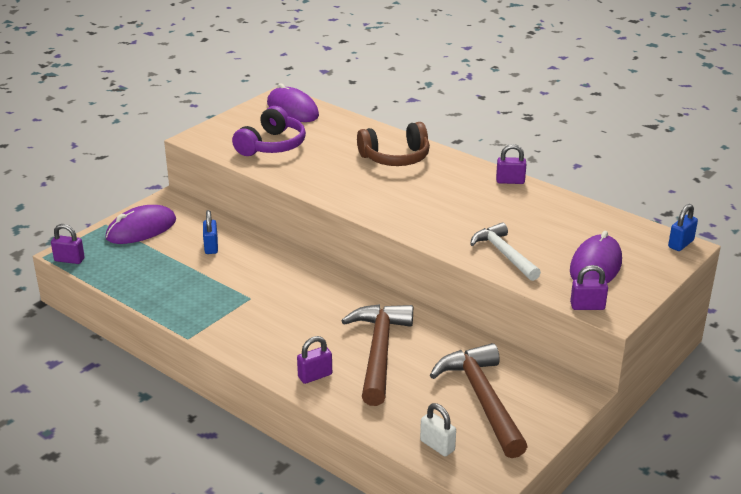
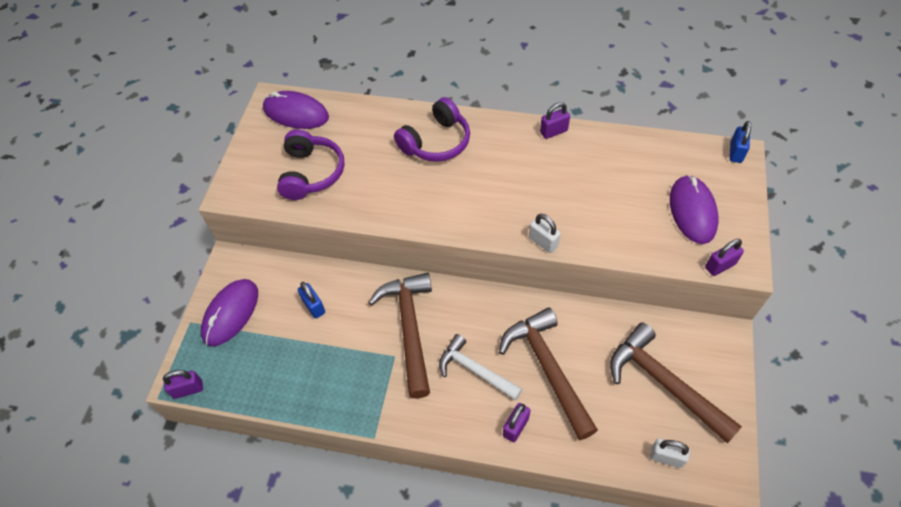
camera: 25 degrees left, 25 degrees up
brown headphones [357,122,430,166] -> purple headphones [394,97,470,162]
white hammer [470,222,541,281] -> white hammer moved to [439,334,522,401]
none -> brown hammer [368,273,432,398]
none -> white padlock [529,214,561,253]

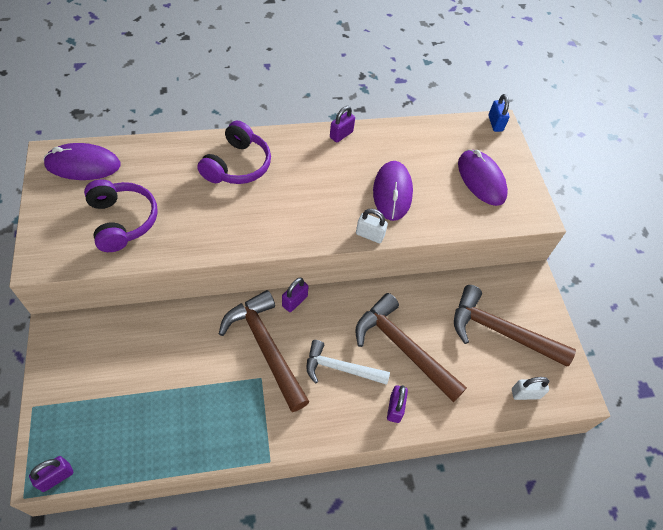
camera: 30 degrees left, 0 degrees up
purple mouse [201,279,258,347] -> purple mouse moved to [373,161,413,221]
blue padlock [298,282,325,319] -> none
purple padlock [705,239,744,276] -> purple padlock moved to [282,278,309,312]

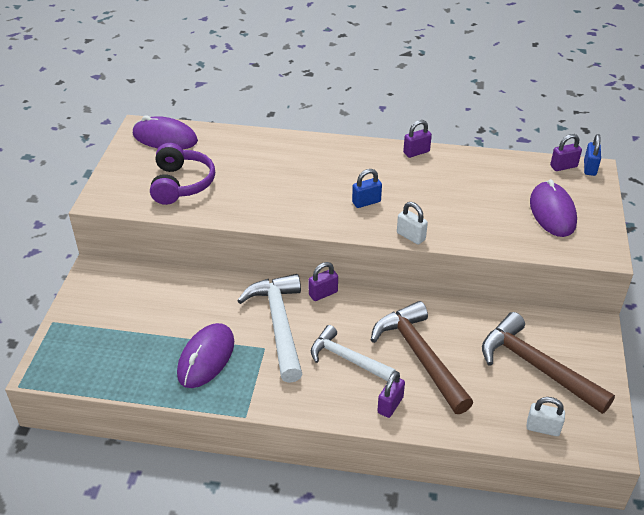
camera: 25 degrees right, 15 degrees down
purple padlock [29,456,73,492] -> purple padlock moved to [550,134,582,171]
purple headphones [197,121,271,184] -> none
brown hammer [219,290,310,412] -> white hammer [237,274,302,383]
purple mouse [373,161,413,221] -> purple mouse moved to [177,323,234,388]
none -> blue padlock [352,169,382,208]

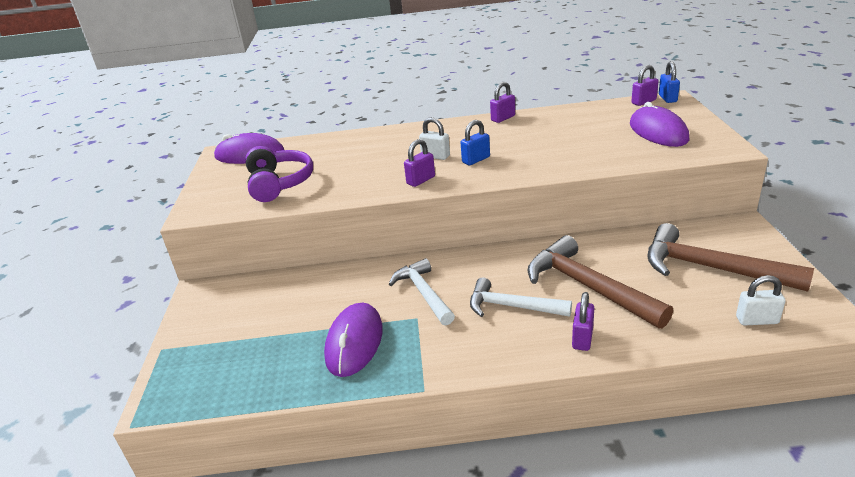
camera: 10 degrees left, 10 degrees down
white hammer [237,274,302,383] -> white hammer [389,258,455,325], size x0.66
purple padlock [308,262,338,301] -> purple padlock moved to [404,139,435,187]
white padlock [397,202,428,245] -> white padlock moved to [419,117,450,160]

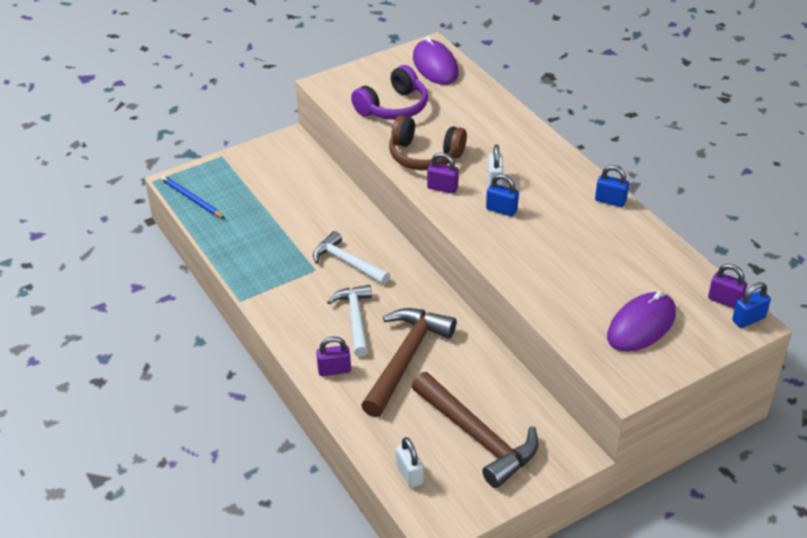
camera: 60 degrees right, 10 degrees up
purple mouse [324,303,383,377] -> none
white hammer [389,258,455,325] -> white hammer turned 90 degrees counterclockwise [313,231,390,285]
purple padlock [490,82,515,123] -> blue padlock [595,165,629,207]
brown hammer [647,223,814,292] -> brown hammer turned 135 degrees clockwise [412,372,539,488]
none -> blue pencil [161,175,224,218]
none -> brown headphones [389,115,467,170]

